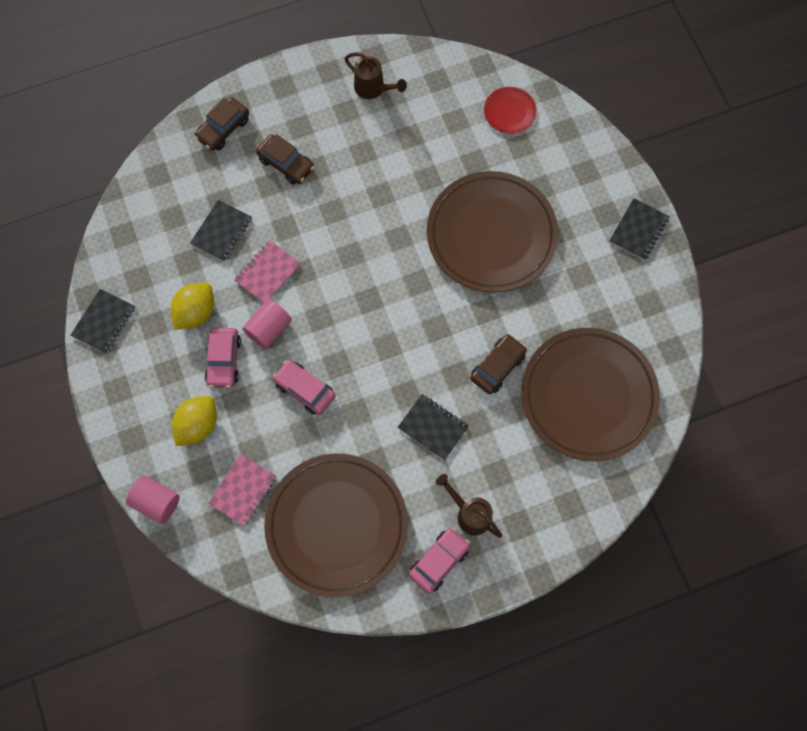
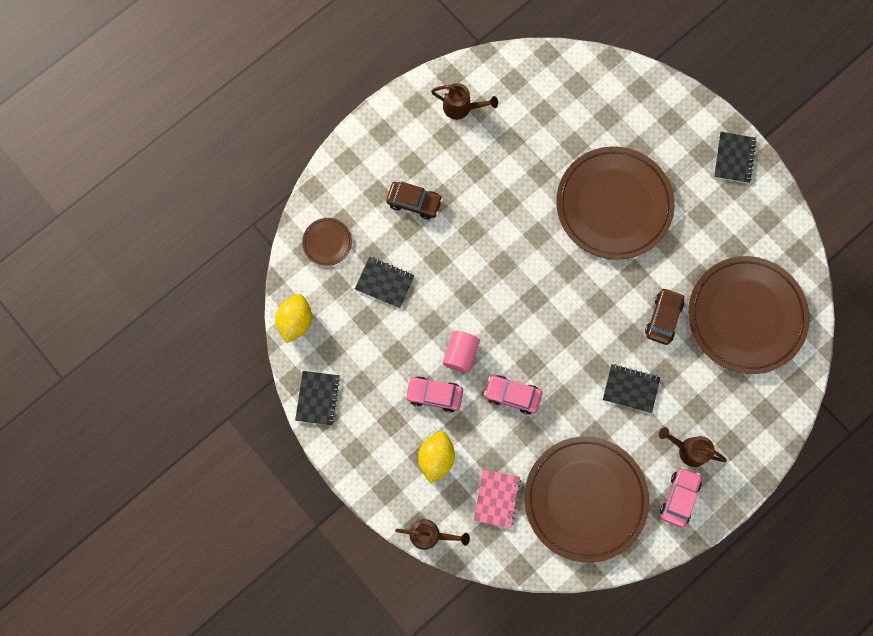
camera: 20 degrees left, 5 degrees up
pink cylinder [126,475,180,524] -> brown watering can [395,519,470,550]
yellow lemon [171,283,214,330] -> yellow lemon moved to [275,294,312,343]
black notebook [190,200,252,262] -> black notebook turned 75 degrees counterclockwise [355,257,415,308]
brown car [194,97,249,151] -> none
pink car [205,328,241,388] -> pink car turned 120 degrees clockwise [405,376,463,413]
pink notebook [234,241,301,303] -> none
red plate [484,87,537,134] -> none
none -> brown plate [302,218,352,266]

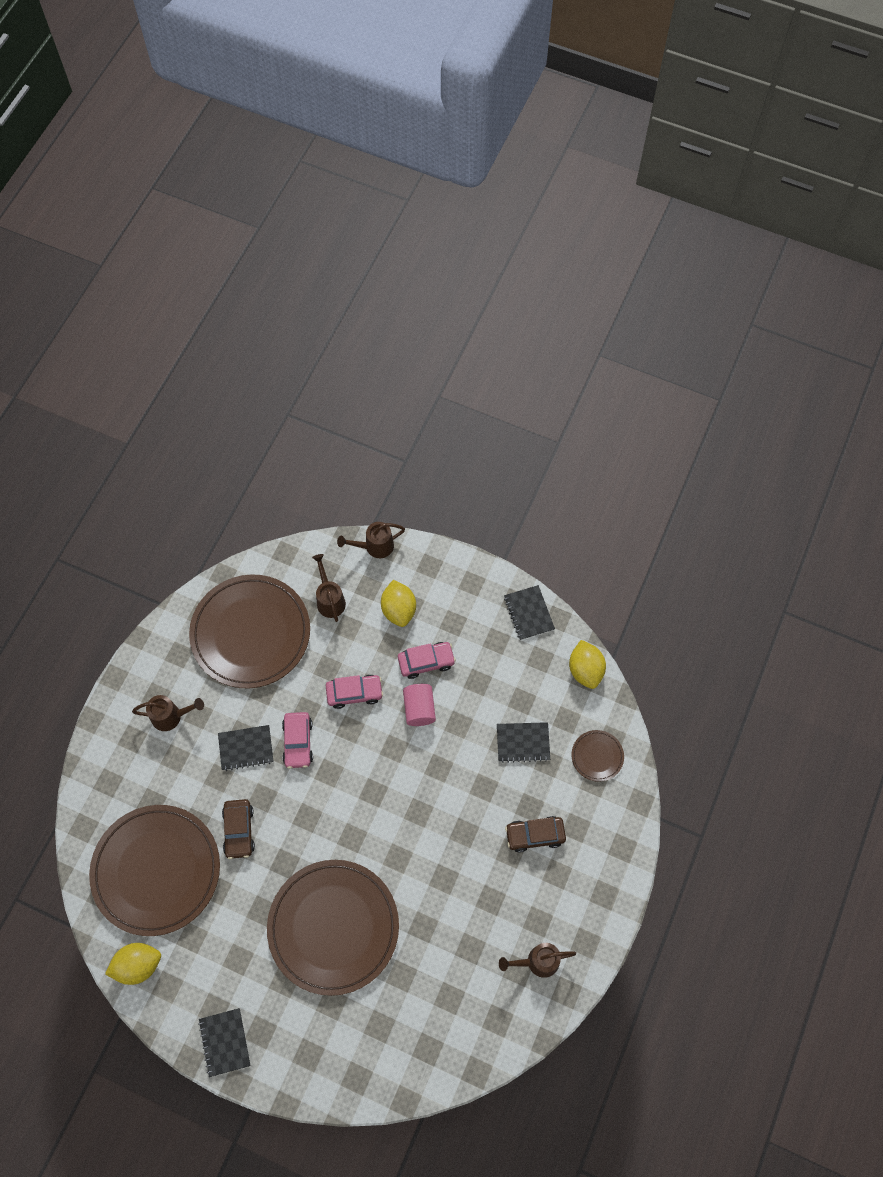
camera: 155 degrees right, 10 degrees down
pink notebook [474,470,521,528] -> brown watering can [312,554,346,622]
pink car [660,467,702,528] -> pink car moved to [282,712,313,769]
none -> yellow lemon [105,943,161,985]

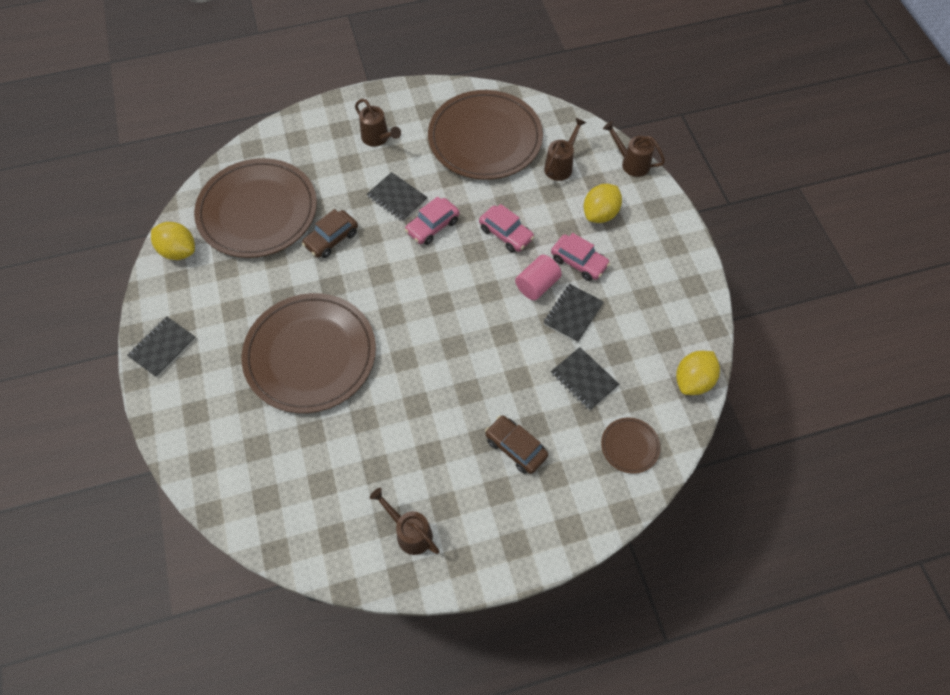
camera: 50 degrees right, 5 degrees down
black notebook [504,585,555,640] -> black notebook moved to [543,284,604,343]

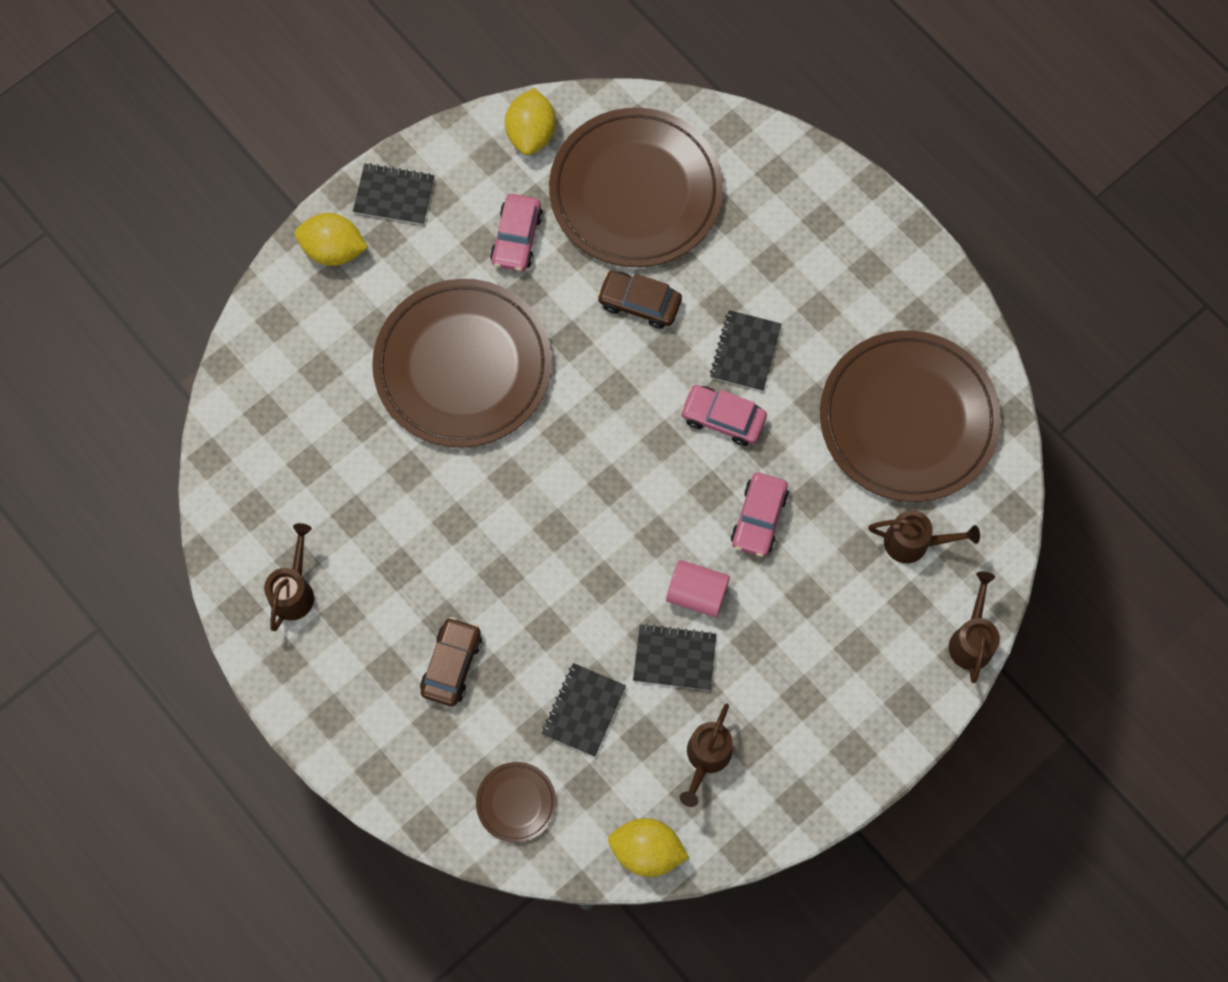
camera: 65 degrees right, 10 degrees up
brown watering can [355,99,401,147] -> brown watering can moved to [680,703,732,807]
pink car [551,233,610,281] -> pink car moved to [490,194,543,272]
yellow lemon [583,184,622,223] -> yellow lemon moved to [295,213,368,266]

